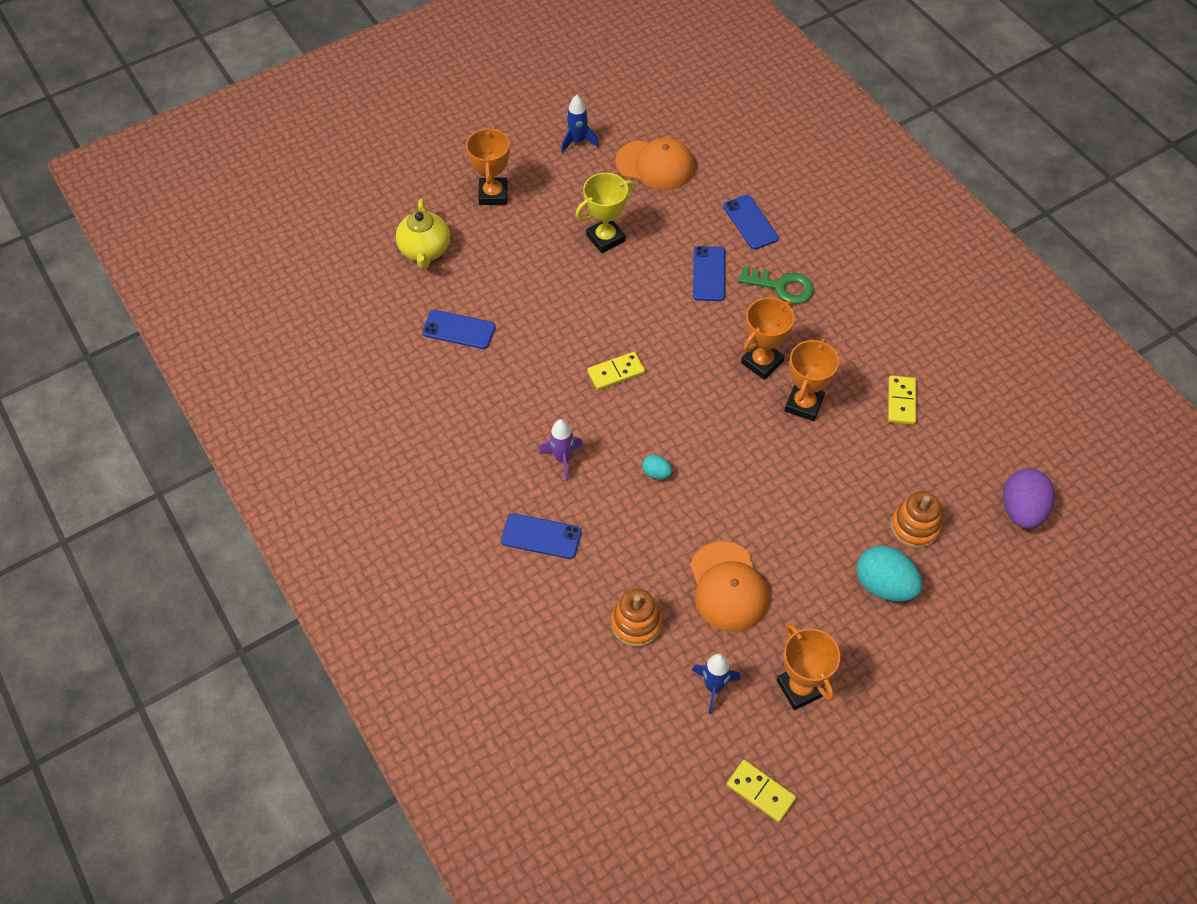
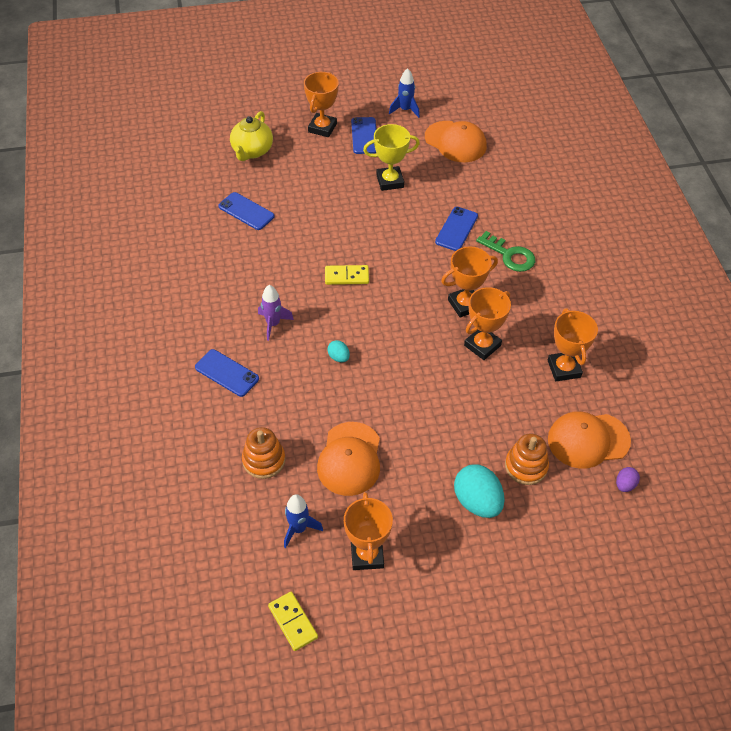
camera: 20 degrees right, 5 degrees down
blue phone [723,195,779,249] -> blue phone moved to [351,117,376,154]
yellow domino [888,375,916,425] -> orange trophy [548,308,598,381]
purple egg [1003,468,1055,529] -> purple egg [616,467,640,492], size x0.49
none -> orange cap [548,411,631,469]

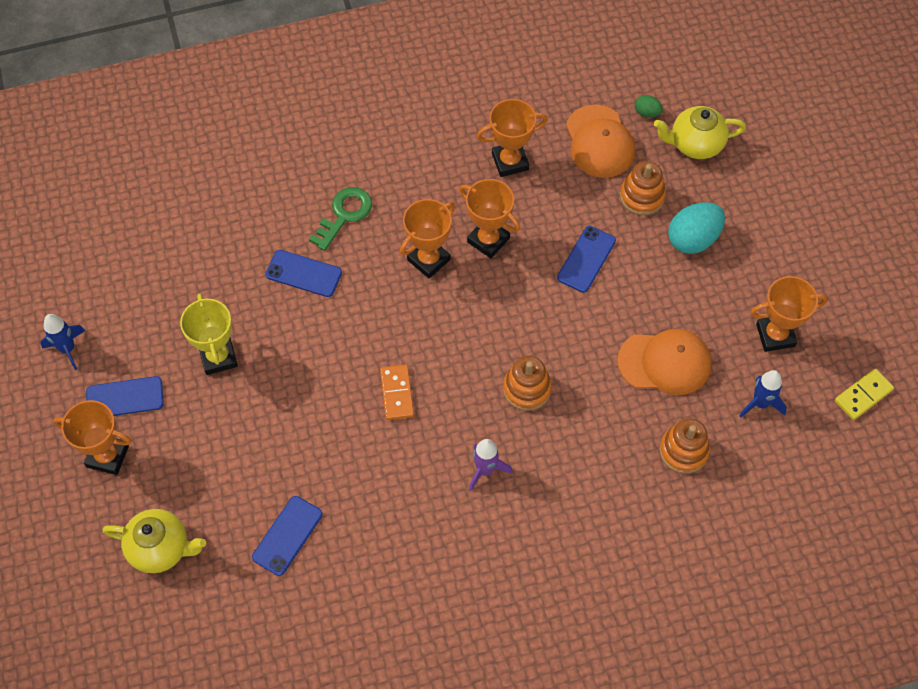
camera: 95 degrees left, 10 degrees up
blue phone [195,349,259,397] -> blue phone moved to [557,226,616,293]
yellow domino [325,265,369,285] -> orange domino [380,364,414,420]
turquoise egg [327,340,350,362] -> orange stacking toy [503,356,552,411]
orange cap [425,121,487,162] -> none
orange trophy [441,246,498,318] -> orange trophy turned 75 degrees clockwise [400,199,455,278]
purple egg [616,467,640,492] -> green egg [635,95,663,118]
none -> yellow teapot [654,106,746,159]

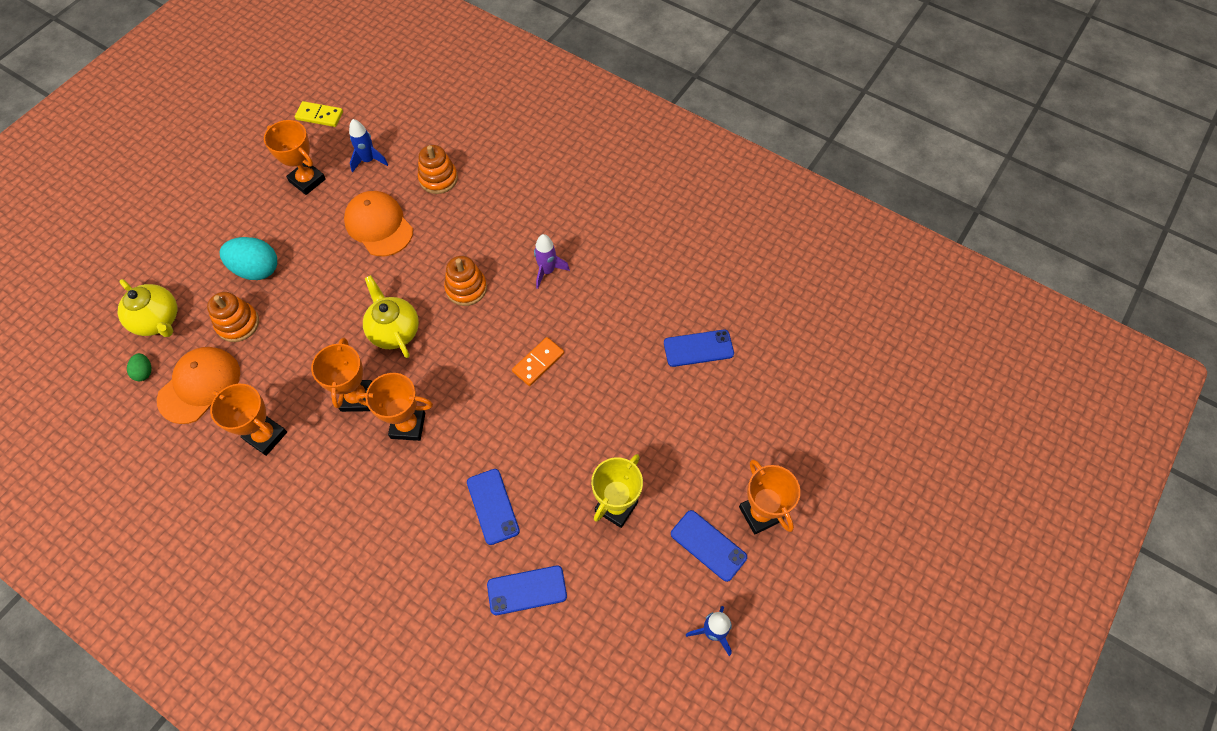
camera: 130 degrees left, 0 degrees up
yellow teapot [102,509,206,573] -> yellow teapot moved to [363,275,419,358]
green key [309,187,372,251] -> none
blue phone [557,226,616,293] -> blue phone moved to [487,566,567,615]

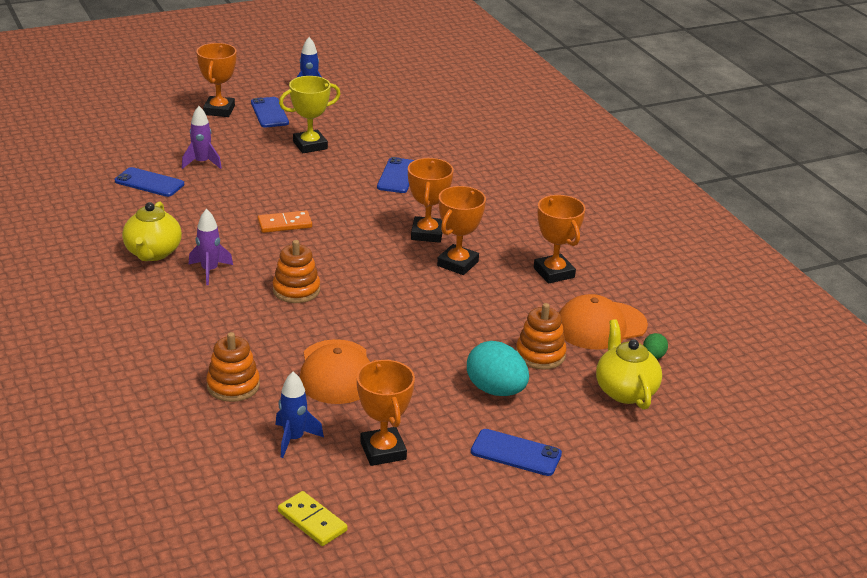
camera: 150 degrees left, 30 degrees down
orange trophy [356,373,433,441] -> orange trophy turned 60 degrees clockwise [408,158,453,243]
yellow teapot [363,275,419,358] -> yellow teapot moved to [122,202,182,261]
blue phone [487,566,567,615] -> blue phone moved to [471,429,562,476]
none -> purple rocket [182,106,222,169]

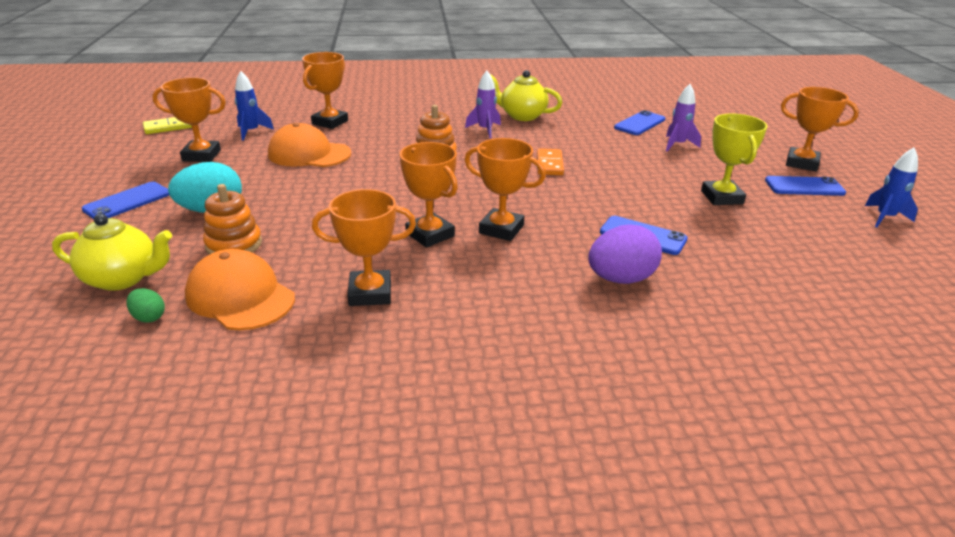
camera: 110 degrees right, 0 degrees up
orange stacking toy [206,332,260,402] -> orange trophy [302,52,348,129]
orange cap [559,294,648,350] -> orange cap turned 45 degrees counterclockwise [185,249,295,330]
none -> purple egg [588,224,662,284]

